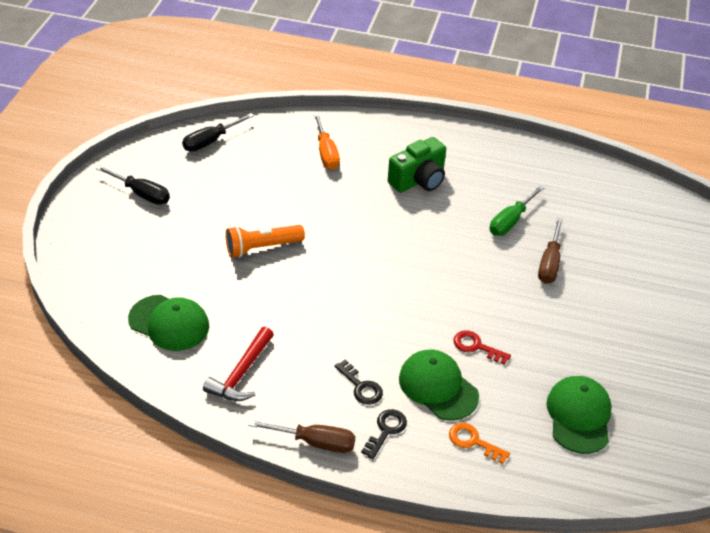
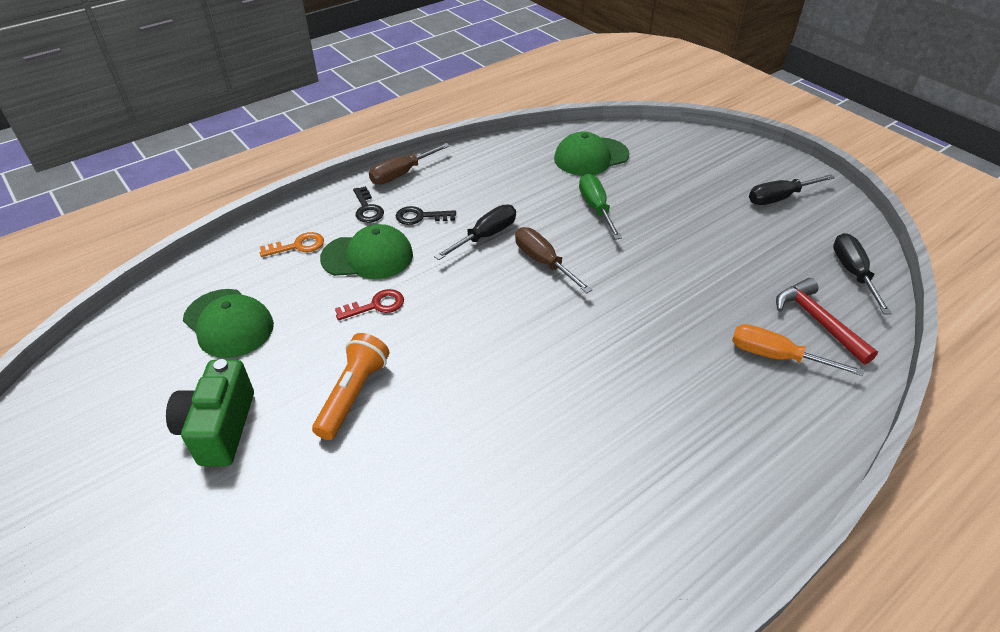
camera: 130 degrees right, 0 degrees up
red hammer [203,327,274,401] -> red hammer moved to [776,278,878,364]
orange flashlight [226,225,305,258] -> orange flashlight moved to [312,333,389,440]
green camera [388,137,446,193] -> green camera moved to [166,359,254,466]
green screwdriver [490,185,545,236] -> green screwdriver moved to [579,174,622,240]
brown screwdriver [538,218,563,284] -> brown screwdriver moved to [515,227,592,293]
none -> black screwdriver [434,204,516,260]

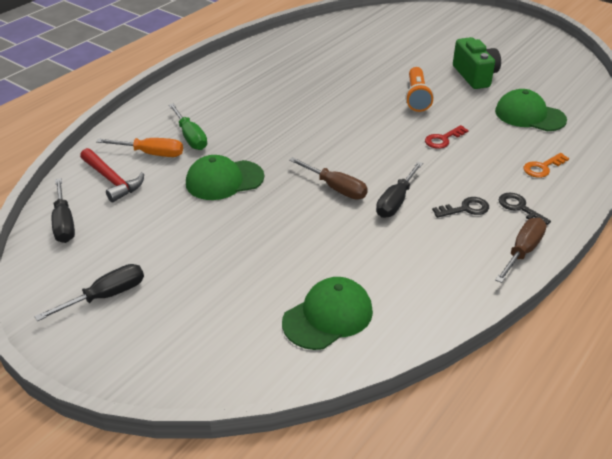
camera: 165 degrees right, 5 degrees down
green cap [320,224,413,279] -> green cap moved to [186,155,264,200]
green screwdriver [579,174,622,240] -> green screwdriver moved to [169,104,207,150]

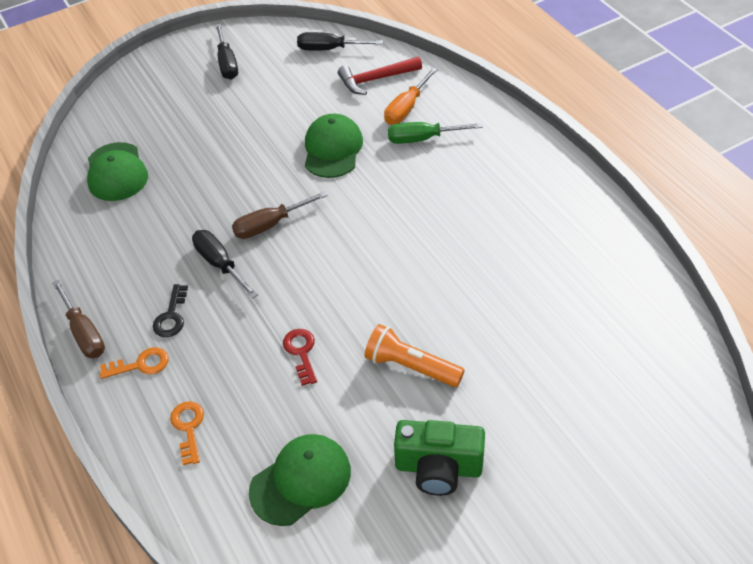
camera: 115 degrees right, 10 degrees up
black key [499,193,551,225] -> orange key [100,347,169,379]

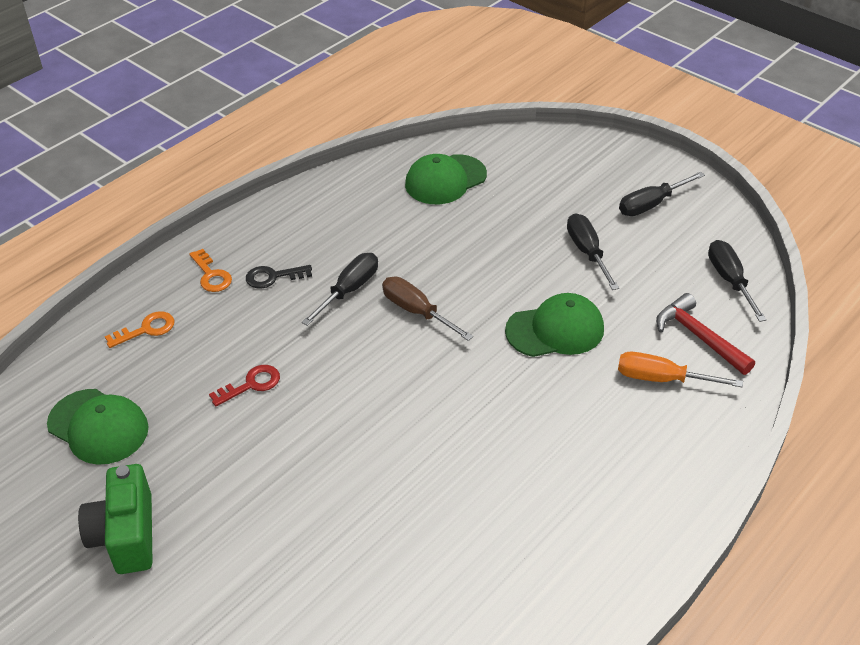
camera: 70 degrees right, 5 degrees down
brown screwdriver [52,280,105,358] -> none
orange flashlight [365,324,465,387] -> none
green screwdriver [388,122,483,144] -> none
none -> black screwdriver [567,213,619,290]

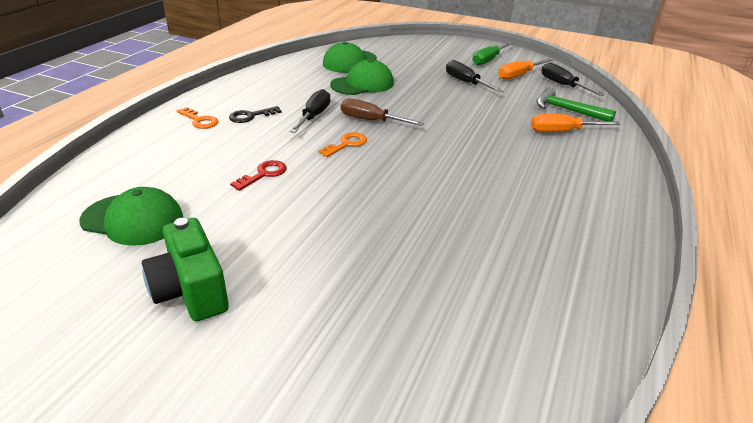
camera: 20 degrees left, 10 degrees down
orange key [105,311,175,348] -> orange key moved to [318,132,367,157]
green cap [505,293,604,357] -> green cap moved to [330,59,394,95]
black screwdriver [619,172,705,216] -> green screwdriver [473,42,513,66]
red hammer [656,293,755,375] -> green hammer [537,87,616,121]
none -> orange screwdriver [498,59,553,80]

